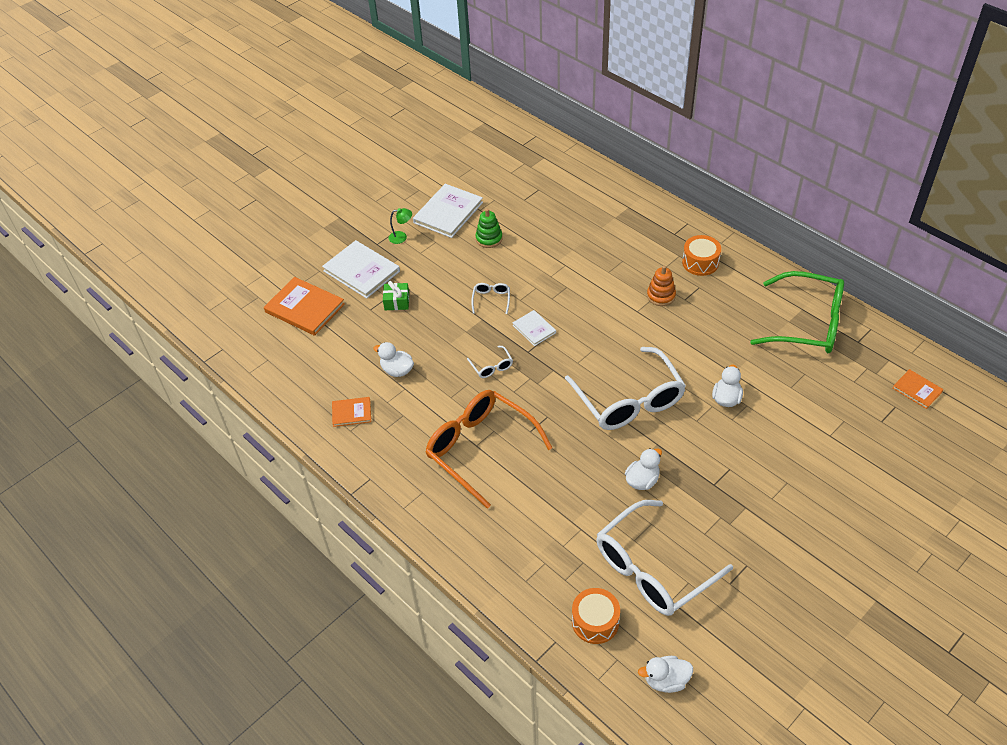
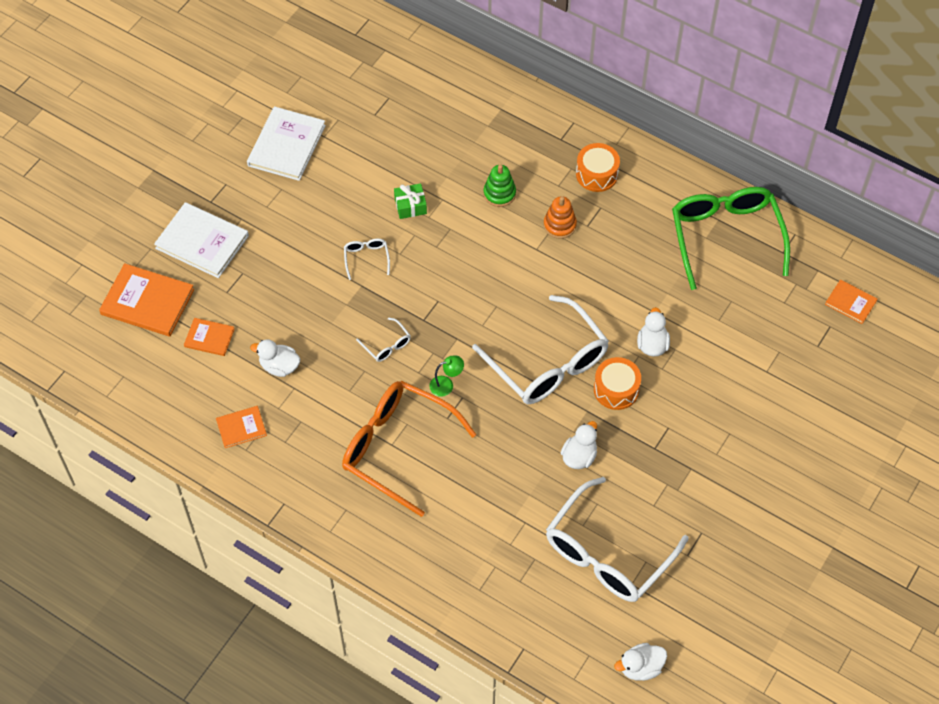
camera: 15 degrees left, 10 degrees up
green gift [383,281,409,310] -> green gift moved to [394,183,427,219]
green lamp [388,208,412,244] -> green lamp moved to [429,356,464,397]
green stacking toy [476,209,503,248] -> green stacking toy moved to [484,165,516,207]
white book [513,310,556,346] -> none
orange drum [572,588,620,644] -> orange drum moved to [594,357,641,410]
green glasses [750,271,844,353] -> green glasses turned 105 degrees counterclockwise [672,187,790,290]
none -> orange book [184,318,235,356]

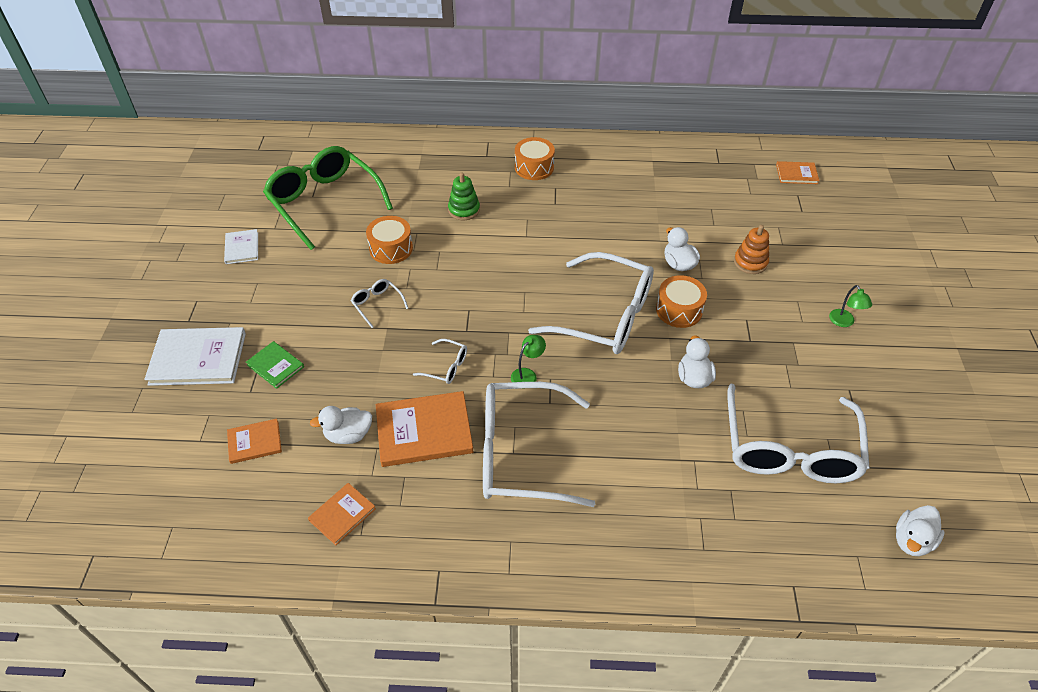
camera: 30 degrees left, 10 degrees down
orange book [99,263,194,337] -> orange book moved to [376,391,473,467]
white book [247,106,326,181] -> white book [224,229,258,264], size x0.55
orange glasses [342,381,476,517] -> white glasses [483,382,595,507]
green gift [394,183,427,219] -> orange drum [366,216,413,264]
orange stacking toy [544,196,577,239] -> orange stacking toy moved to [734,225,769,274]
green glasses [672,187,790,290] -> green glasses moved to [263,146,393,250]
none -> green book [246,341,304,389]
none -> green lamp [829,285,872,327]

